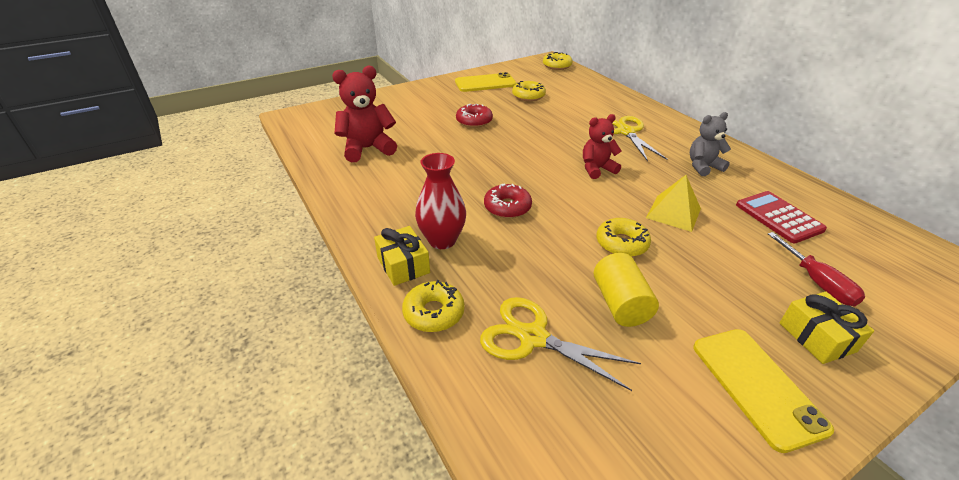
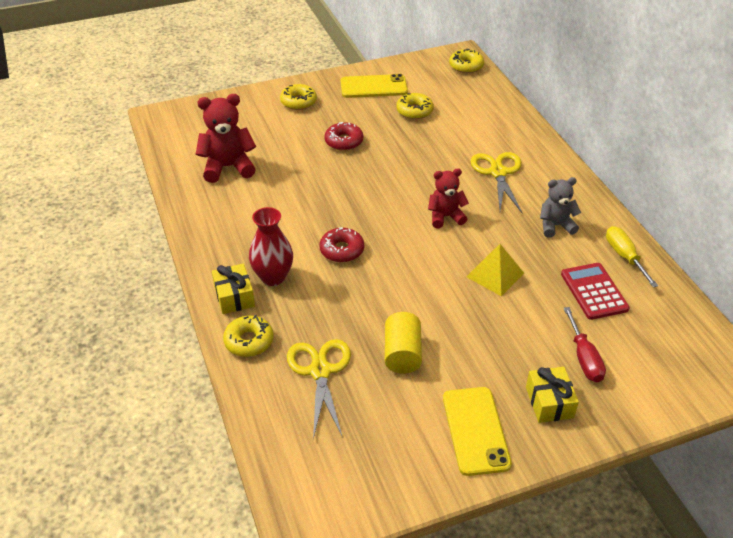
camera: 10 degrees right, 5 degrees up
yellow scissors [480,297,641,391] -> yellow scissors turned 45 degrees clockwise [287,339,351,439]
yellow donut [596,218,651,257] -> yellow donut moved to [280,84,317,110]
none -> yellow screwdriver [606,226,658,287]

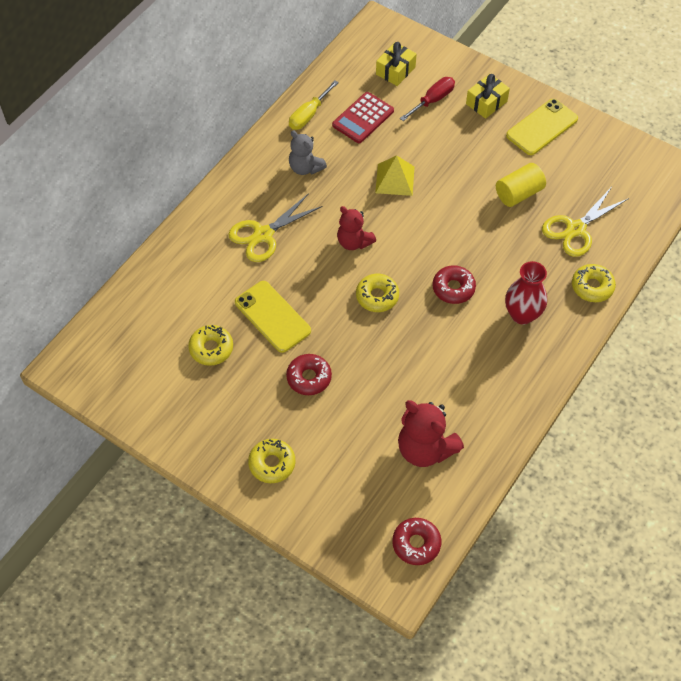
camera: 125 degrees left, 15 degrees up
yellow gift [212,263,255,314] -> yellow gift moved to [376,42,417,86]
yellow phone [341,74,408,98] -> yellow phone moved to [235,281,311,353]
yellow donut [449,49,484,73] -> yellow donut moved to [356,274,399,312]
none -> red donut [392,518,441,565]

